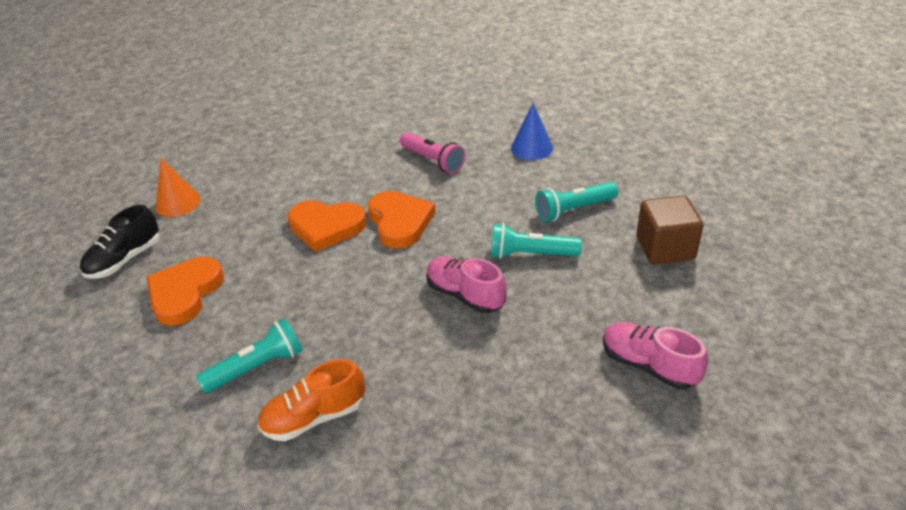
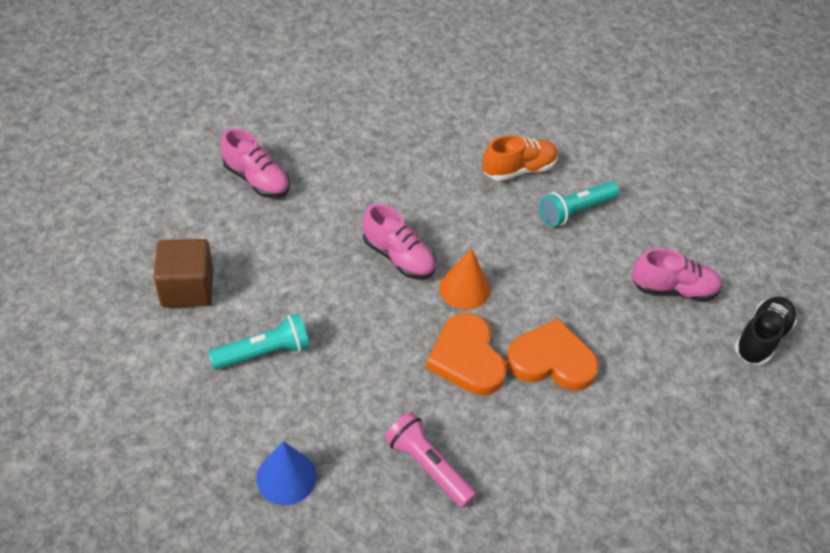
camera: 175 degrees right, 10 degrees up
orange heart [146,256,224,325] -> pink shoe [632,248,723,302]
orange cone [156,157,201,217] -> orange cone moved to [439,248,490,310]
turquoise flashlight [491,223,582,259] -> none

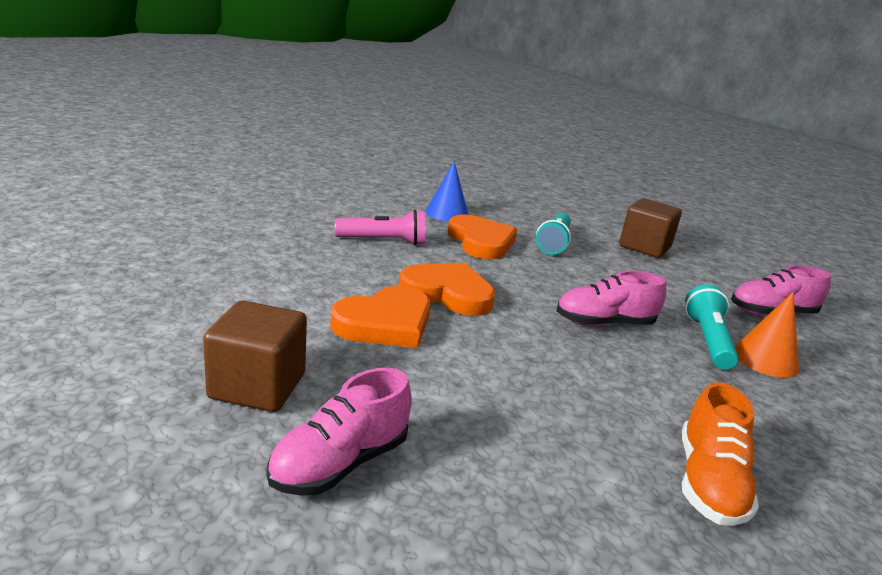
camera: 130 degrees right, 25 degrees down
orange cone [439,248,490,310] -> orange cone moved to [735,292,799,378]
turquoise flashlight [540,181,620,227] -> turquoise flashlight moved to [685,284,738,370]
black shoe [734,297,797,365] -> none
none -> brown cube [203,300,307,412]
none -> orange heart [448,214,517,259]

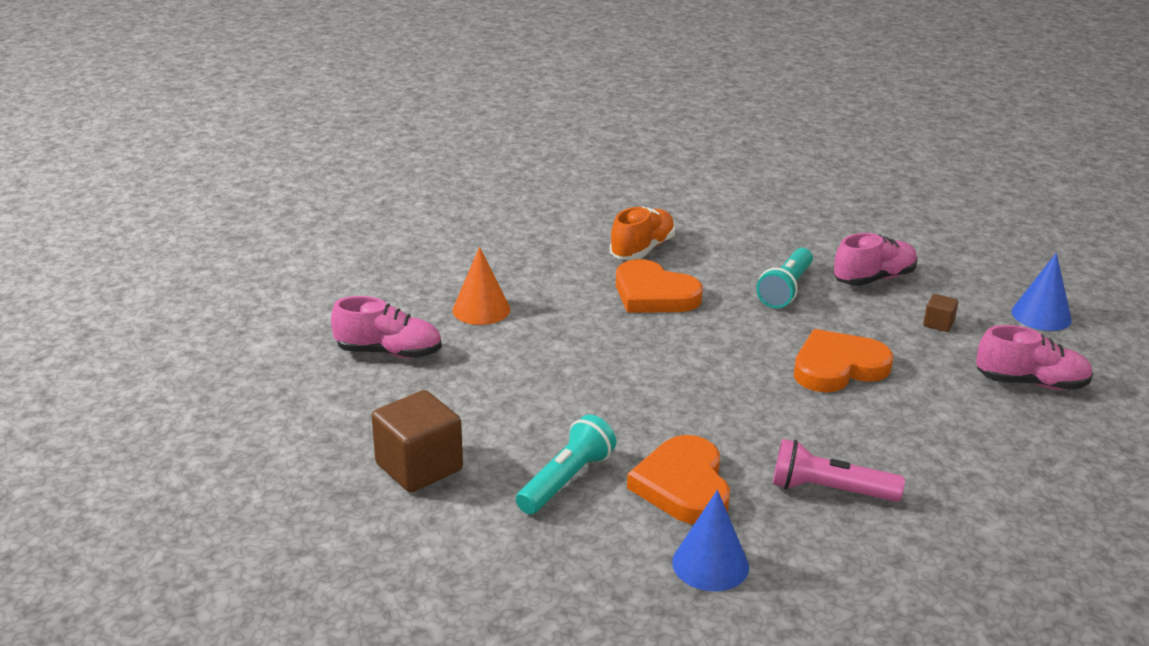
camera: 160 degrees left, 5 degrees up
brown cube [203,300,307,412] -> brown cube [923,294,958,332], size x0.47
orange heart [399,262,495,316] -> orange heart moved to [616,259,703,313]
pink shoe [556,270,666,326] -> pink shoe moved to [976,325,1093,390]
turquoise flashlight [685,284,738,370] -> turquoise flashlight moved to [756,248,813,308]
none -> blue cone [1012,253,1072,331]

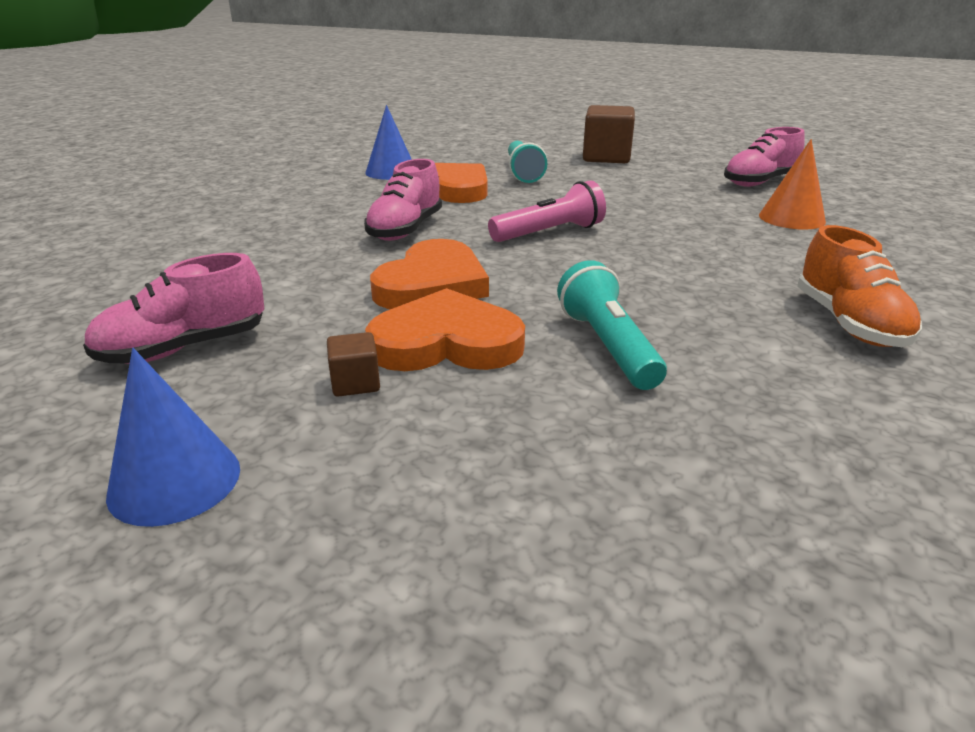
camera: 140 degrees right, 0 degrees up
orange heart [616,259,703,313] -> orange heart moved to [365,288,525,371]
pink flashlight [773,439,905,502] -> pink flashlight moved to [488,180,606,242]
pink shoe [834,233,917,286] -> pink shoe moved to [364,159,442,241]

